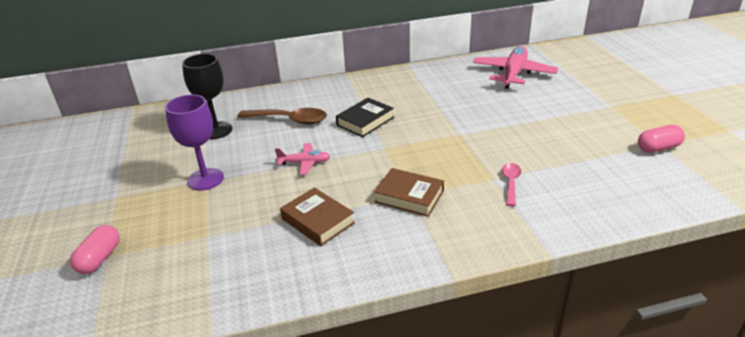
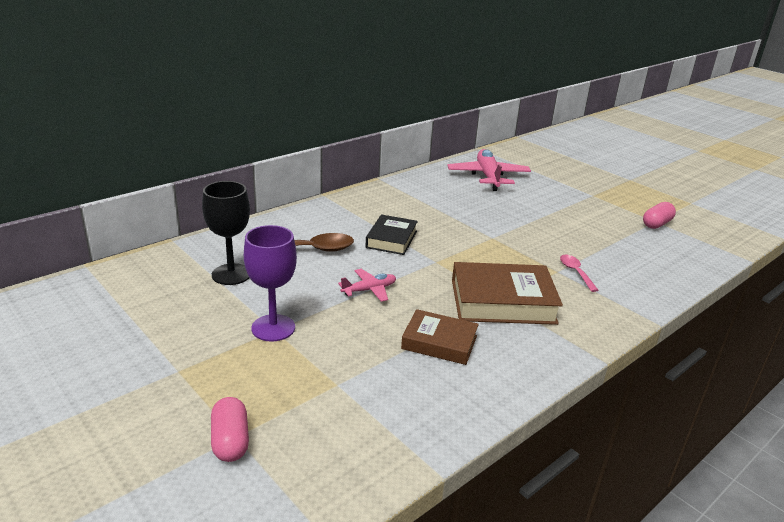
camera: 30 degrees left, 5 degrees down
brown book [374,168,444,217] -> brown book [452,262,563,325], size x1.61

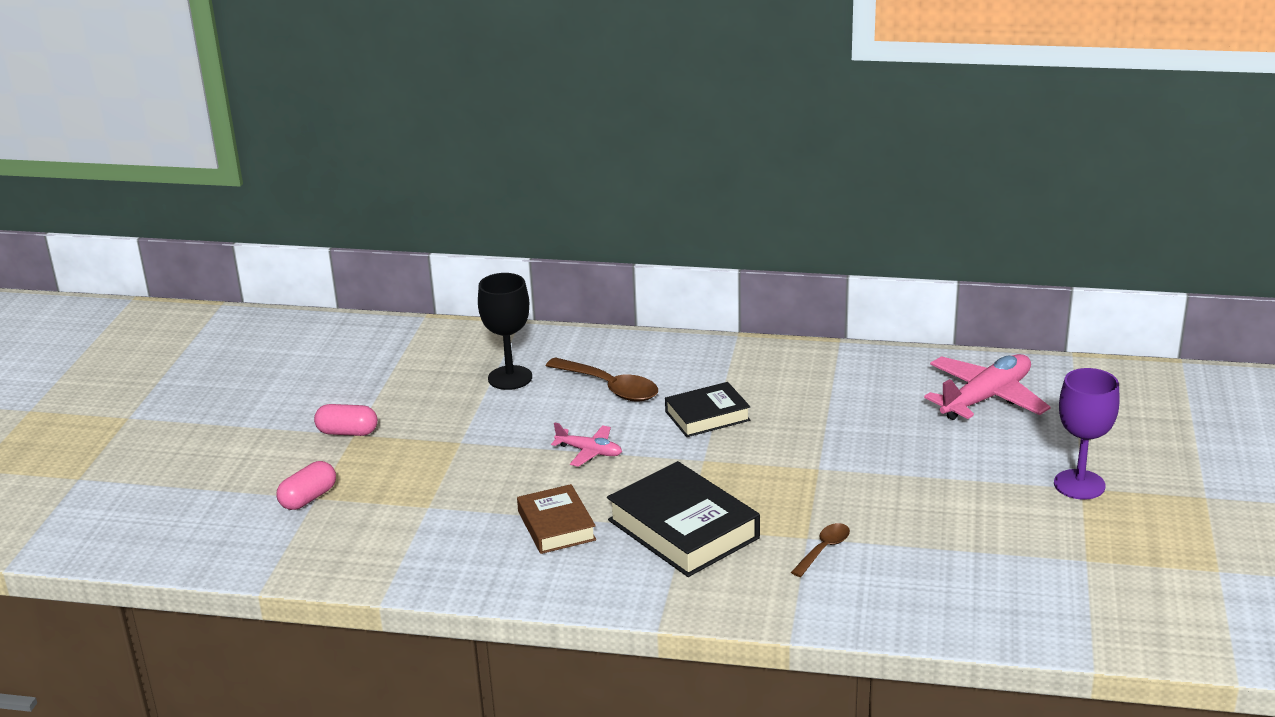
camera: 55 degrees right, 0 degrees up
purple goblet [244,225,297,342] -> purple goblet moved to [1054,368,1120,499]
brown book [452,262,563,325] -> black book [607,461,760,577]
pink spoon [560,255,599,292] -> brown spoon [791,523,850,577]
pink capsule [643,202,676,229] -> pink capsule moved to [314,404,378,436]

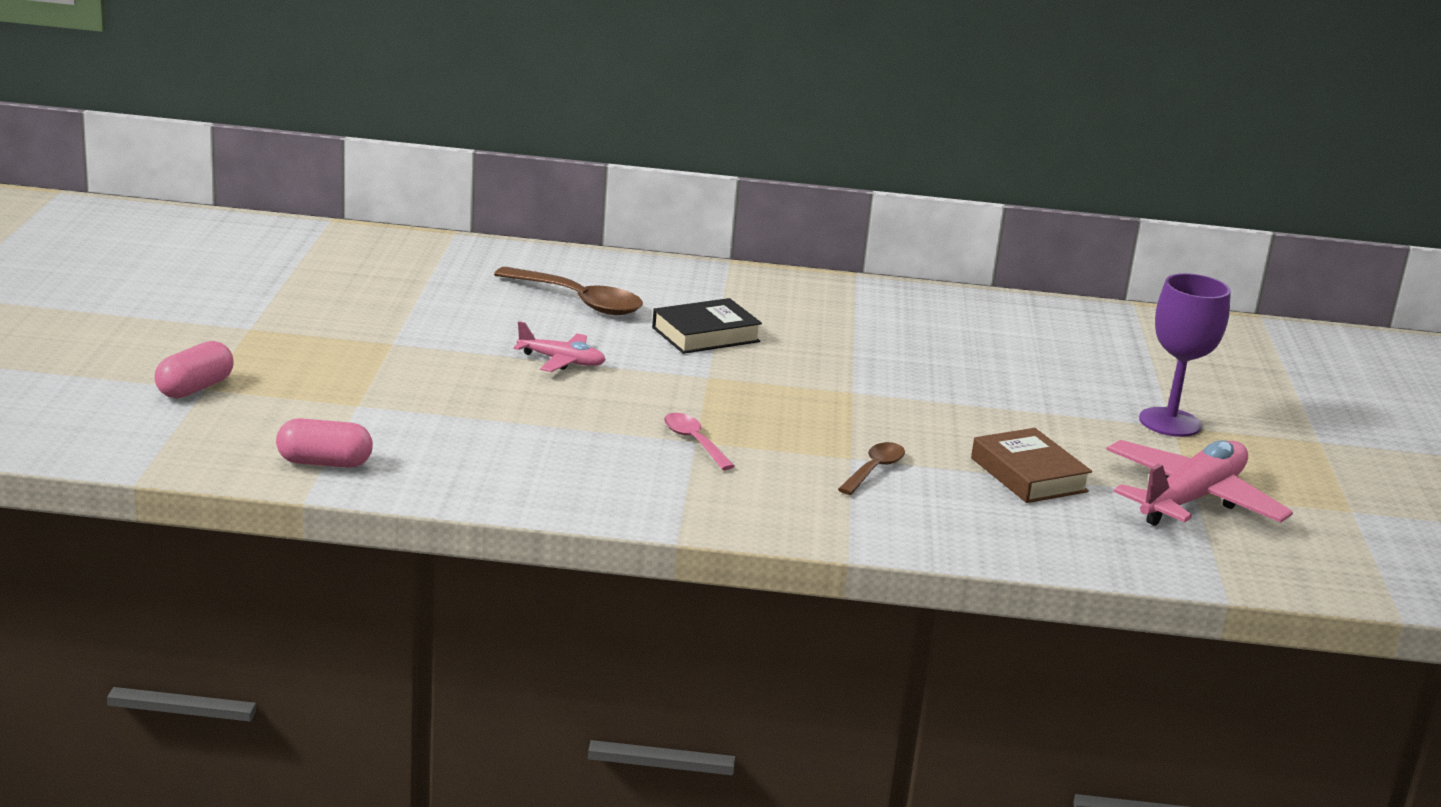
camera: 10 degrees left, 5 degrees down
pink capsule [314,404,378,436] -> pink capsule moved to [276,418,373,468]
black goblet [478,273,532,390] -> none
brown book [517,484,596,554] -> brown book moved to [971,428,1092,503]
black book [607,461,760,577] -> pink spoon [664,413,735,470]
pink plane [924,354,1051,420] -> pink plane moved to [1106,440,1293,526]

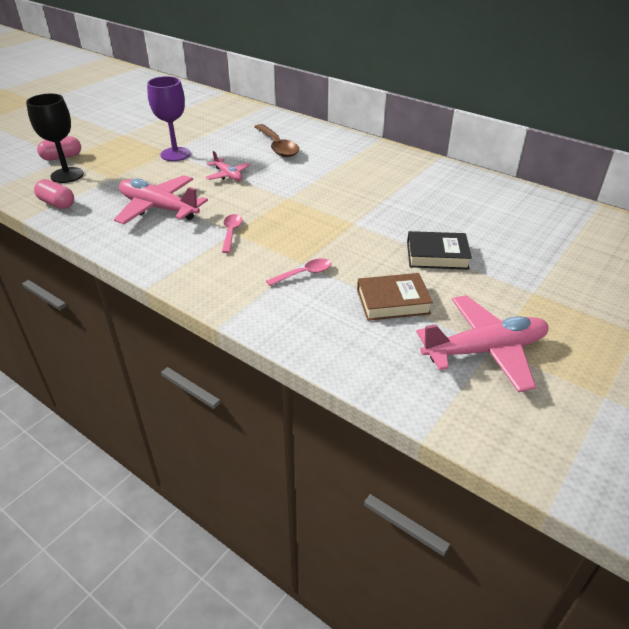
camera: 35 degrees right, 15 degrees up
black book [652,298,762,354] -> black book moved to [407,231,472,270]
brown spoon [838,442,905,495] -> pink spoon [266,258,332,286]
brown book [971,428,1092,503] -> brown book turned 75 degrees clockwise [357,273,433,321]
purple goblet [1139,273,1231,437] -> purple goblet moved to [147,76,191,161]
none -> black goblet [26,94,84,183]
none -> pink plane [114,175,208,224]

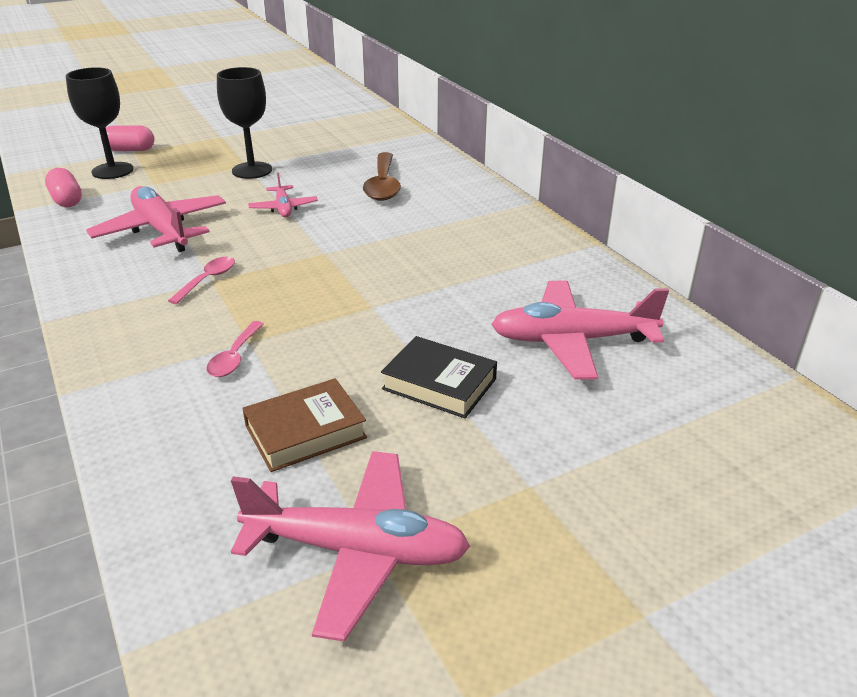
camera: 25 degrees right, 5 degrees down
purple goblet [147,76,191,161] -> black goblet [217,67,272,179]
pink spoon [266,258,332,286] -> pink spoon turned 105 degrees clockwise [206,321,264,377]
brown book [357,273,433,321] -> brown book turned 45 degrees counterclockwise [242,378,367,472]
none -> pink plane [491,281,669,380]

